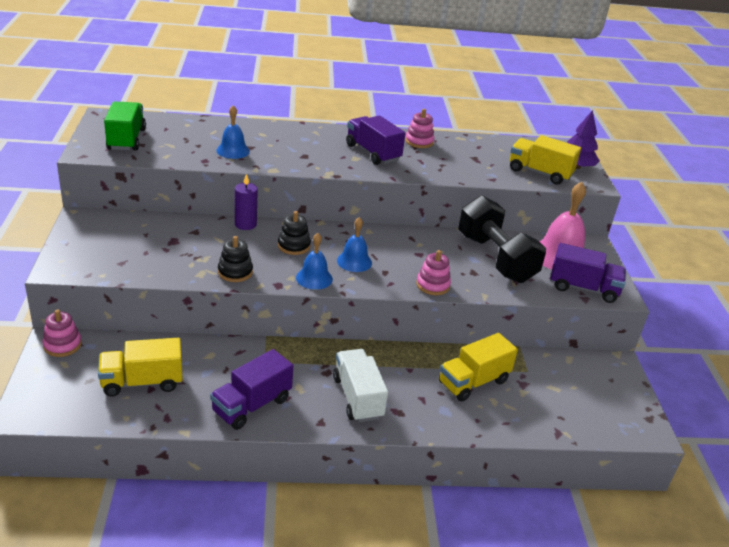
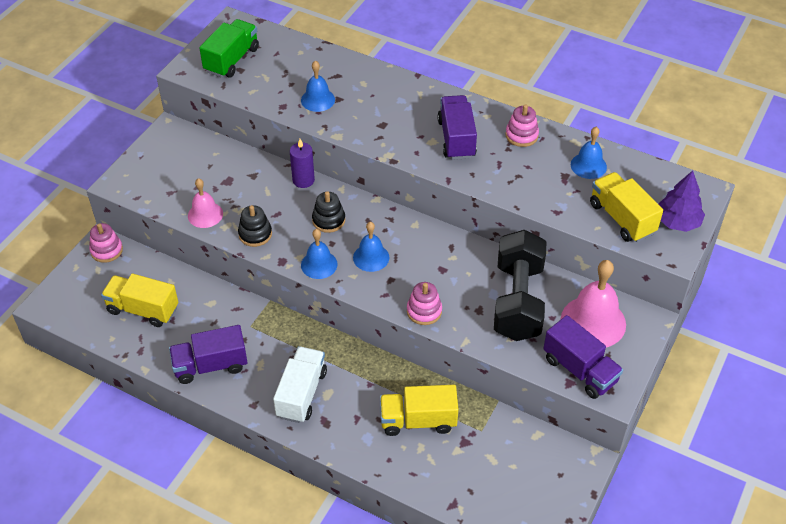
camera: 35 degrees right, 15 degrees up
none -> pink bell [188,178,223,228]
none -> blue bell [571,127,607,179]

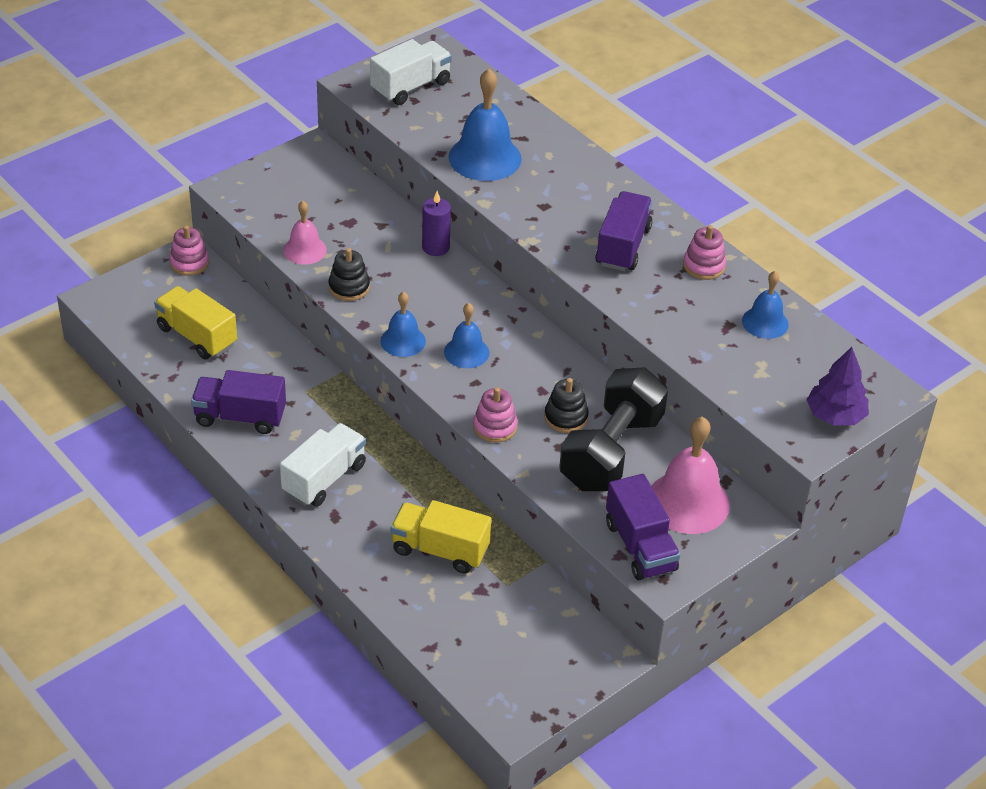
camera: 20 degrees right, 5 degrees down
green truck [199,19,259,78] -> white truck [370,39,452,105]
blue bell [301,61,335,112] -> blue bell [449,69,522,181], size x1.71
black stacking toy [312,191,345,233] -> black stacking toy moved to [544,378,589,433]
yellow truck [590,172,663,242] -> none

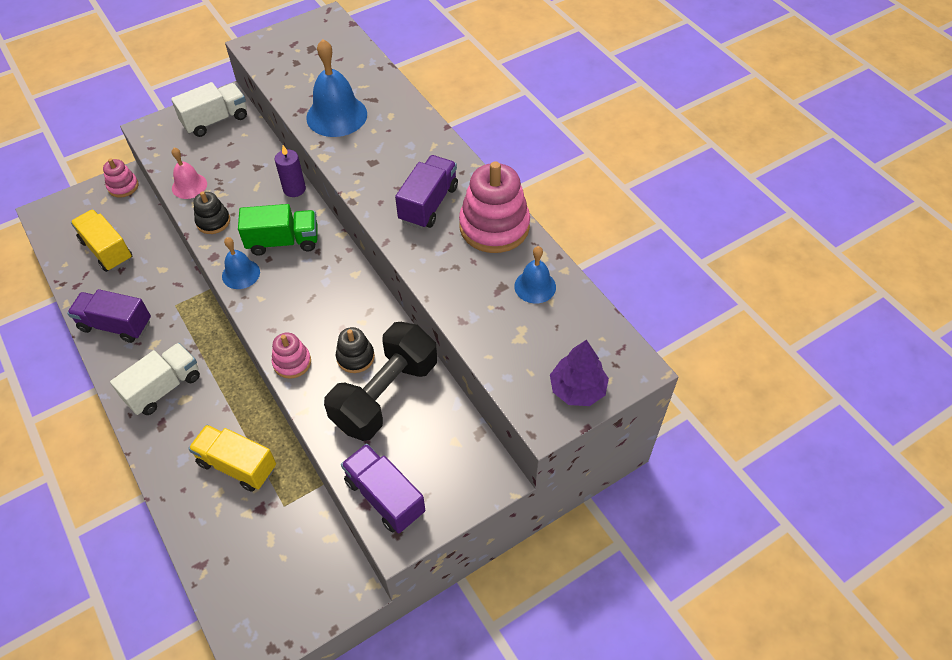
camera: 10 degrees right, 10 degrees up
white truck [370,39,452,105] -> white truck moved to [171,82,247,137]
blue bell [444,303,489,368] -> none
purple truck [606,474,681,580] -> purple truck turned 150 degrees clockwise [341,444,425,533]
pink bell [651,417,730,534] -> none
pink stacking toy [683,225,726,280] -> pink stacking toy [459,161,530,253], size x1.89
none -> green truck [238,204,318,256]

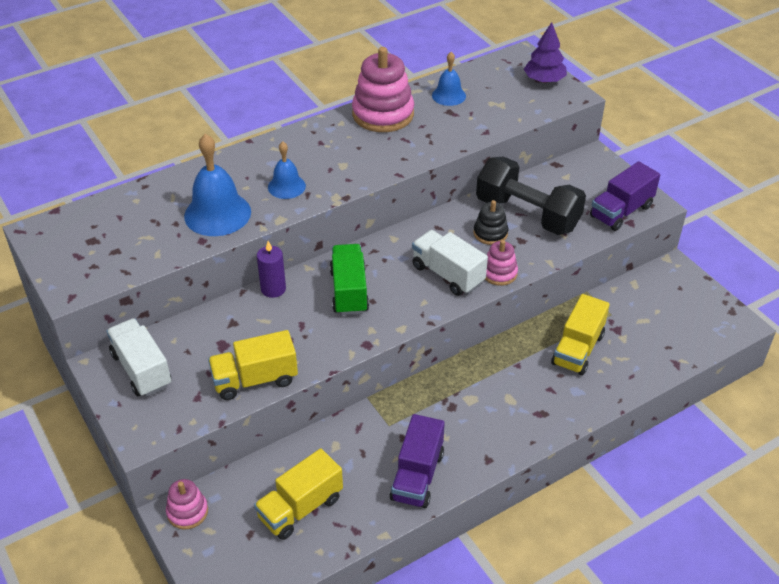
camera: 90 degrees left, 10 degrees down
white truck [110,343,200,415] -> white truck moved to [412,230,488,296]
pink bell [172,148,207,199] -> yellow truck [208,330,298,400]
black stacking toy [193,191,230,234] -> none
blue bell [222,237,260,289] -> blue bell moved to [268,141,306,199]
purple truck [395,155,458,229] -> none

